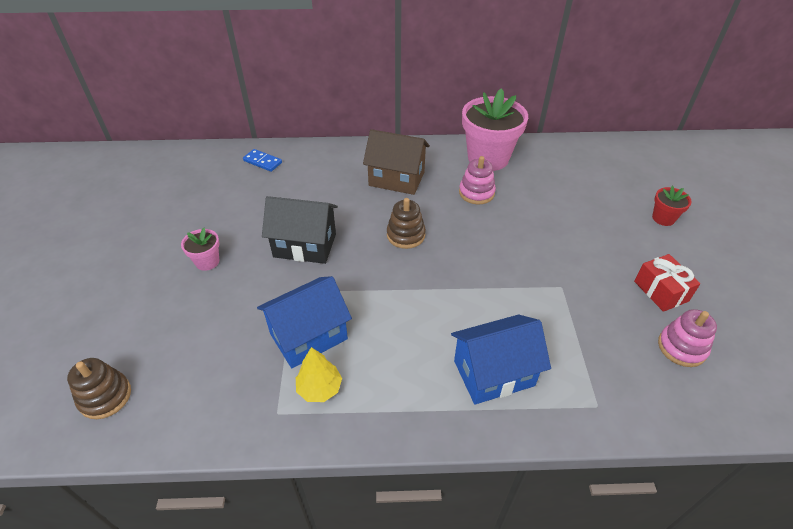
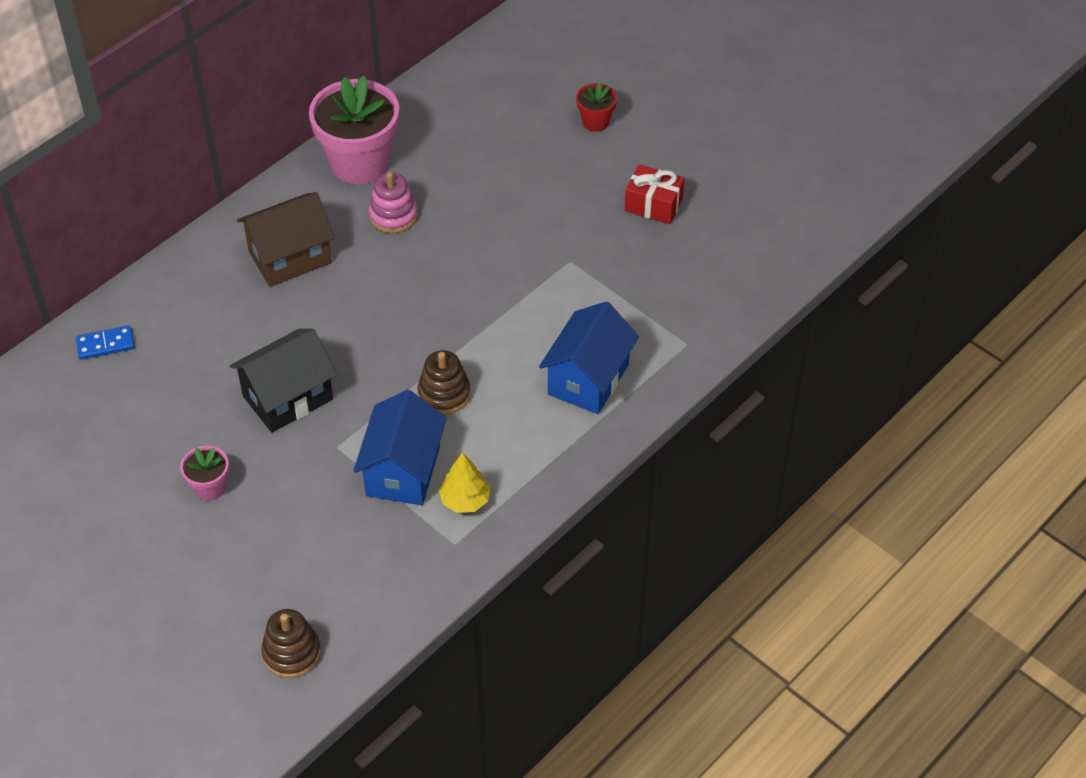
camera: 45 degrees left, 5 degrees up
brown stacking toy [387,198,426,249] -> brown stacking toy moved to [418,350,471,415]
pink stacking toy [658,309,717,367] -> none

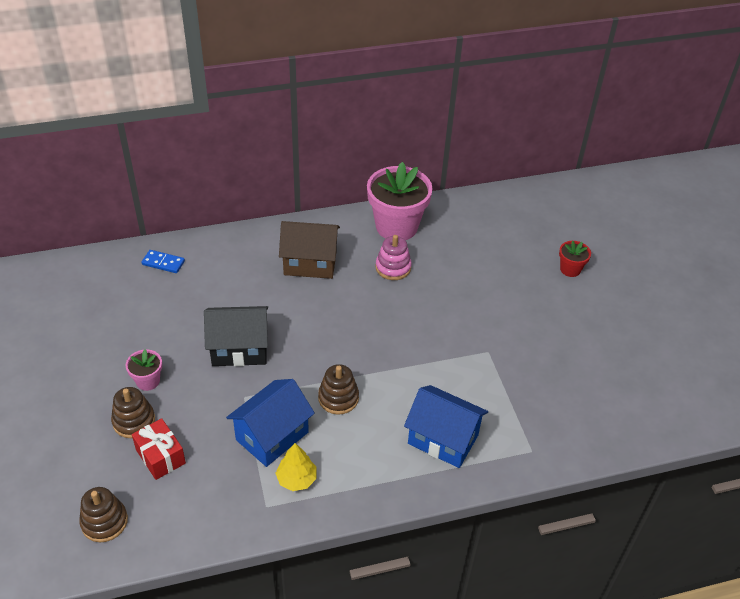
camera: 30 degrees right, 5 degrees down
blue house [539,301,639,414] -> blue house turned 60 degrees clockwise [404,385,488,468]
red gift [625,165,685,224] -> red gift moved to [132,418,186,480]
none -> brown stacking toy [111,387,155,438]

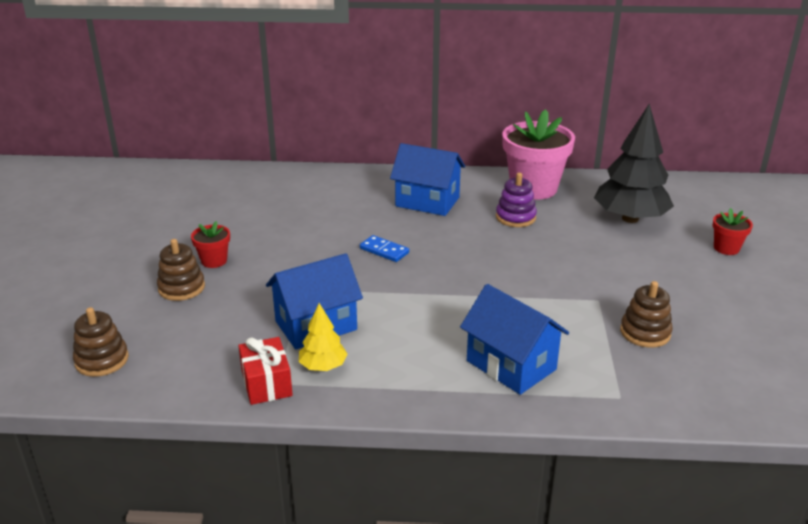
camera: 20 degrees right, 15 degrees down
pink flower pot [126,349,162,391] -> red flower pot [191,221,230,268]
red gift [132,418,186,480] -> red gift moved to [238,337,293,405]
blue domino [141,250,185,273] -> blue domino moved to [360,235,409,262]
black house [204,306,268,366] -> none
brown house [279,221,340,279] -> blue house [390,143,465,216]
brown stacking toy [318,364,359,415] -> brown stacking toy moved to [620,281,673,348]
pink stacking toy [376,235,412,280] -> purple stacking toy [496,173,537,227]
none -> black tree [594,104,674,223]

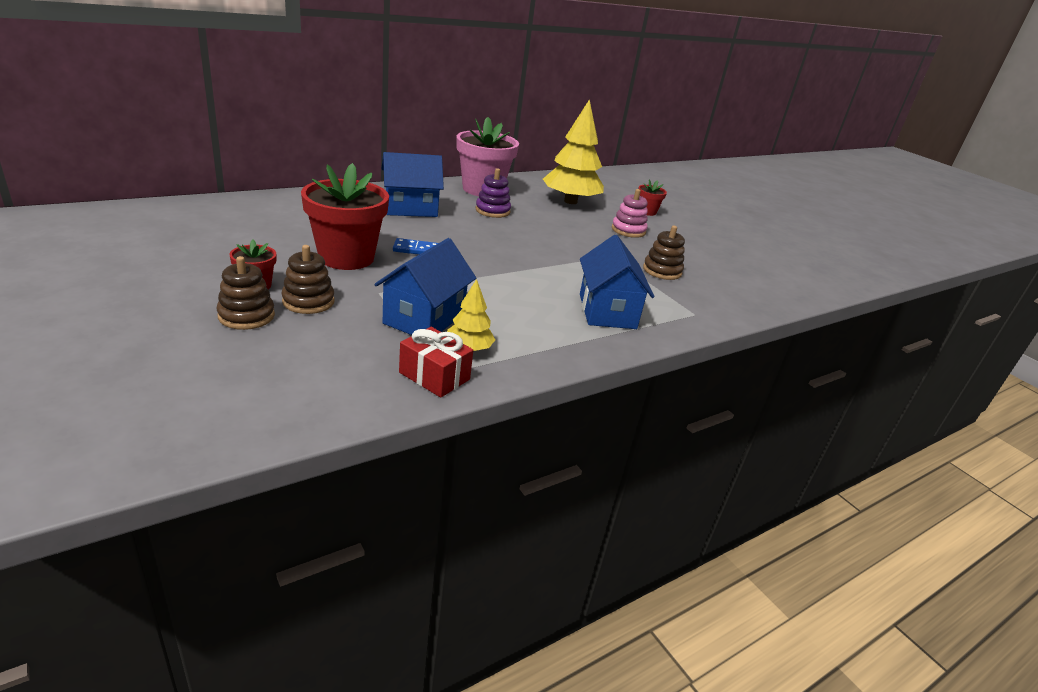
camera: 40 degrees left, 0 degrees up
brown stacking toy [73,307,129,377] -> brown stacking toy moved to [282,245,335,314]
blue house [460,284,569,395] -> blue house turned 75 degrees clockwise [580,235,654,329]
black tree [594,104,674,223] -> yellow tree [543,99,604,204]
none -> red flower pot [301,163,389,270]
none -> pink stacking toy [612,189,648,238]

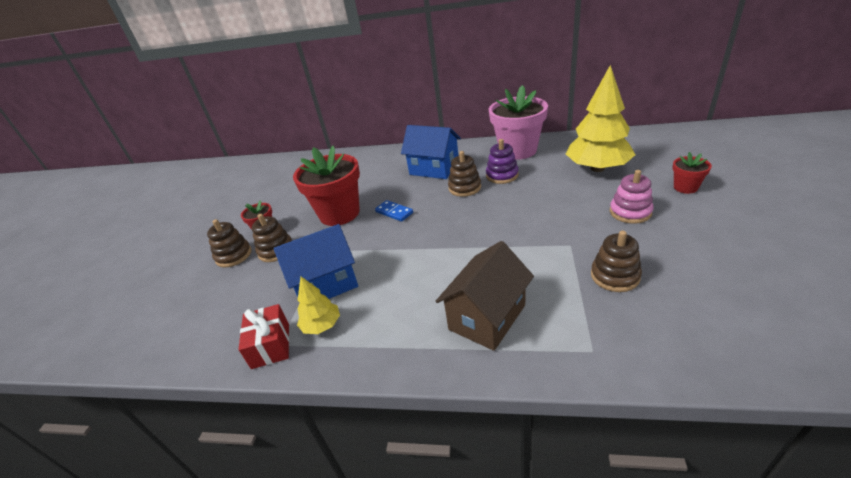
camera: 50 degrees right, 5 degrees up
blue house [580,235,654,329] -> brown house [436,241,534,351]
none -> brown stacking toy [448,151,481,197]

